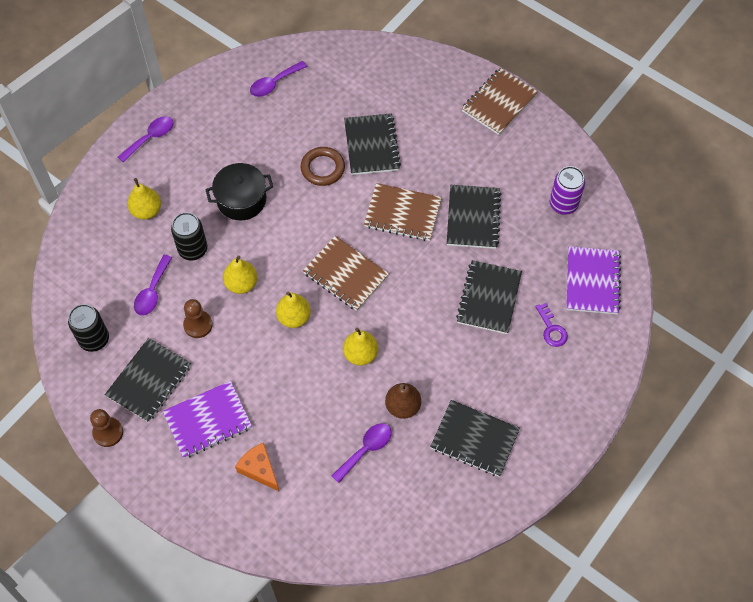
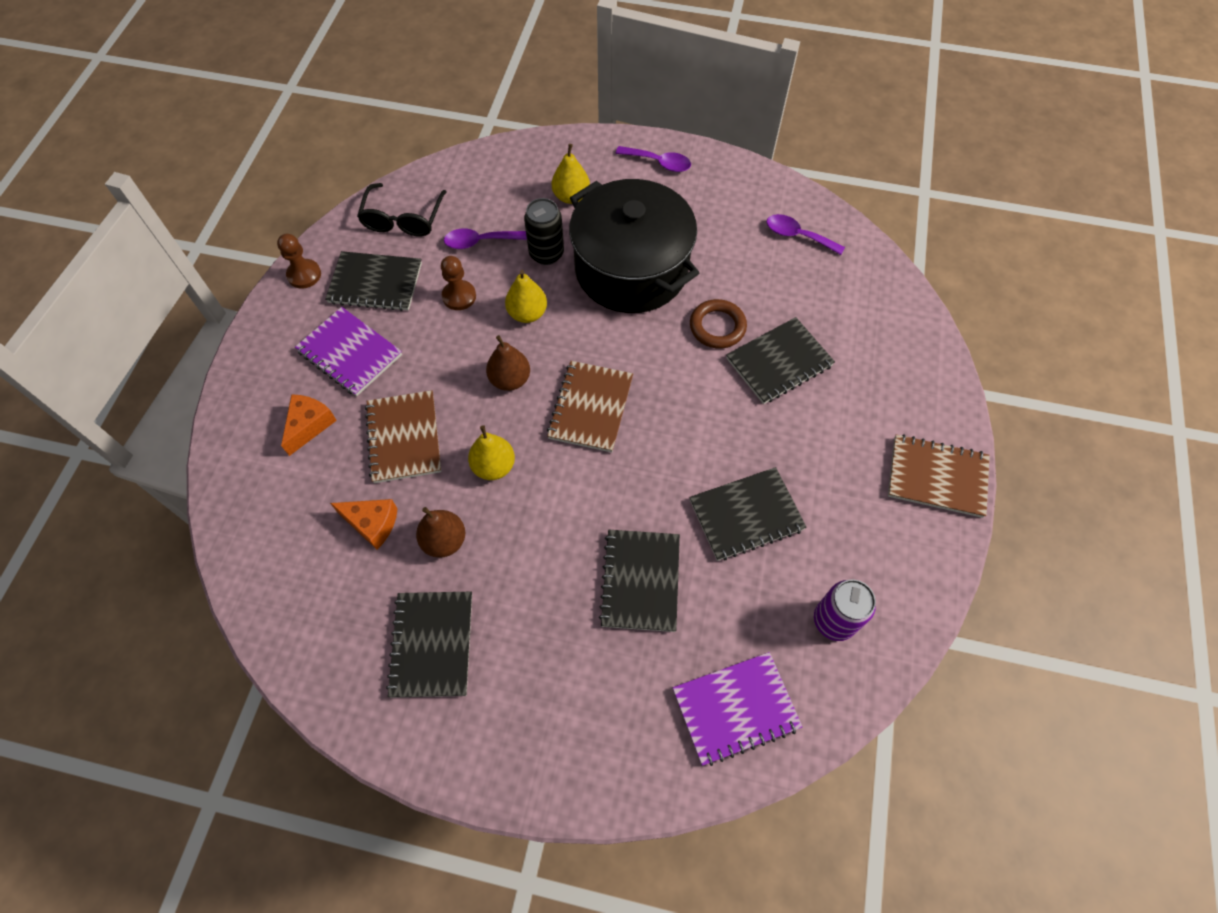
camera: 65 degrees right, 0 degrees up
black can [68,304,109,352] -> black glasses [357,183,446,236]
black pot [205,163,273,220] -> black pot [569,179,699,313], size x1.87
yellow pear [276,292,311,328] -> brown pear [486,335,530,391]
purple spoon [332,423,392,483] -> orange cheese [330,499,398,550]
brown notebook [364,183,442,241] -> brown notebook moved to [365,390,441,483]
black notebook [456,260,522,334] -> black notebook turned 75 degrees counterclockwise [599,530,680,632]
purple key [535,303,568,347] -> none

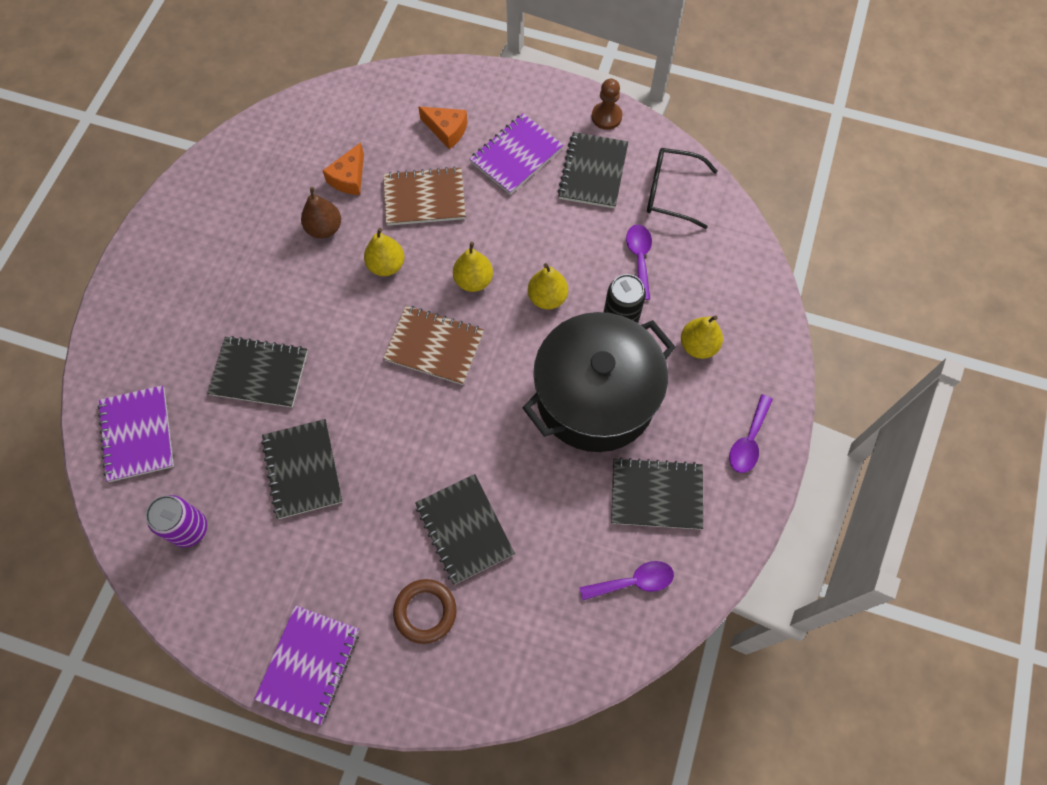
camera: 95 degrees right, 5 degrees up
black notebook [386,592,472,698] -> black notebook moved to [611,457,703,530]
brown pawn [441,256,476,310] -> none
brown pear [486,335,530,391] -> yellow pear [453,242,493,292]
brown ring [690,299,747,349] -> brown ring moved to [393,579,457,644]
purple spoon [767,214,845,255] -> purple spoon turned 45 degrees clockwise [579,561,674,600]
brown notebook [888,434,990,518] -> purple notebook [254,605,359,725]

